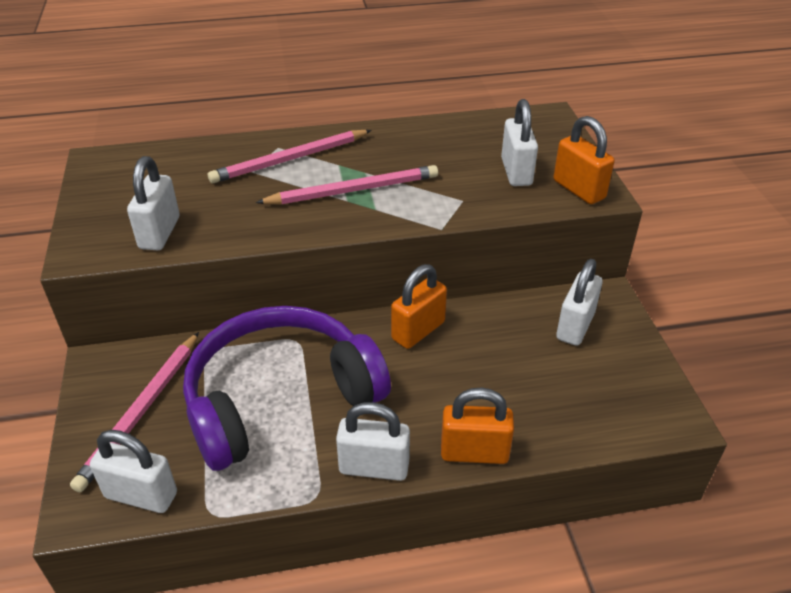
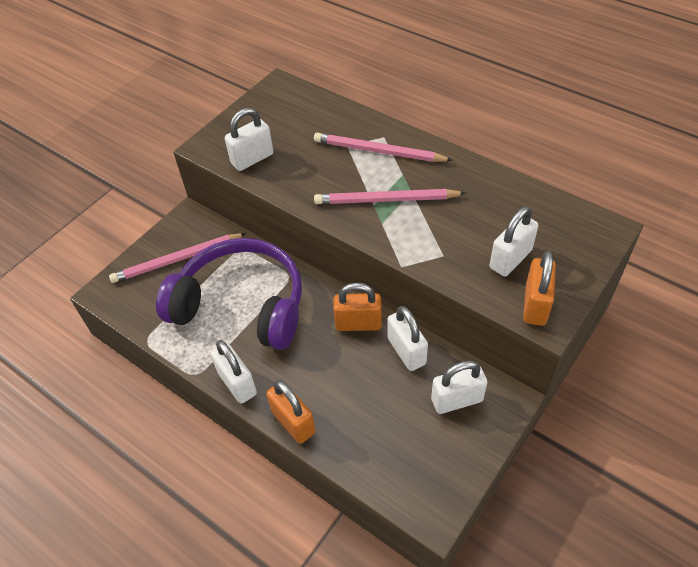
camera: 50 degrees right, 10 degrees up
white padlock [90,430,177,513] -> white padlock moved to [388,306,428,371]
pink pencil [256,165,438,205] -> pink pencil turned 150 degrees clockwise [314,189,466,204]

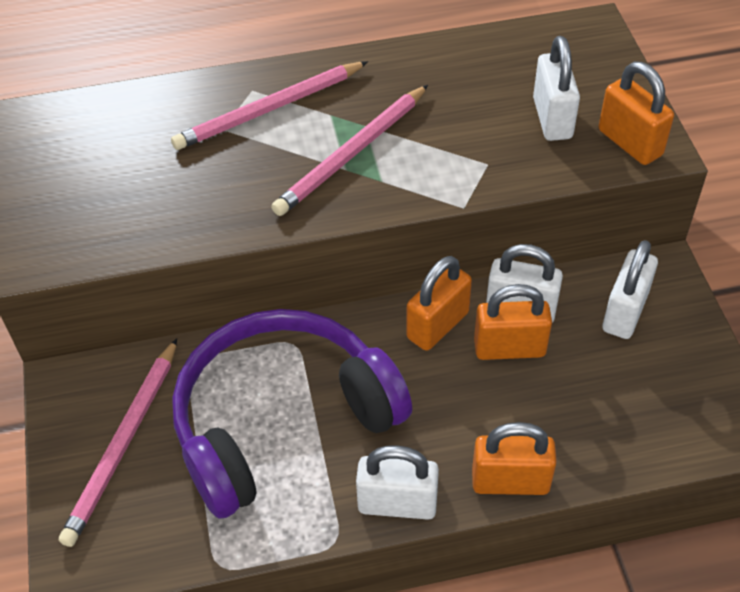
camera: 50 degrees left, 0 degrees up
white padlock [225,108,273,171] -> none
none -> orange padlock [474,284,552,360]

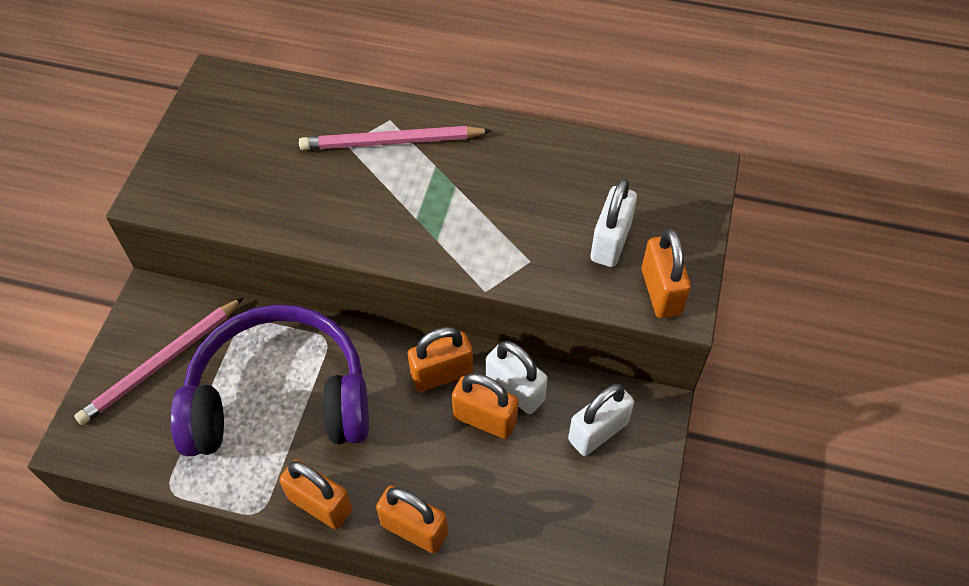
camera: 25 degrees right, 5 degrees up
pink pencil [271,85,428,216] -> none
white padlock [356,445,439,520] -> orange padlock [279,459,352,530]

